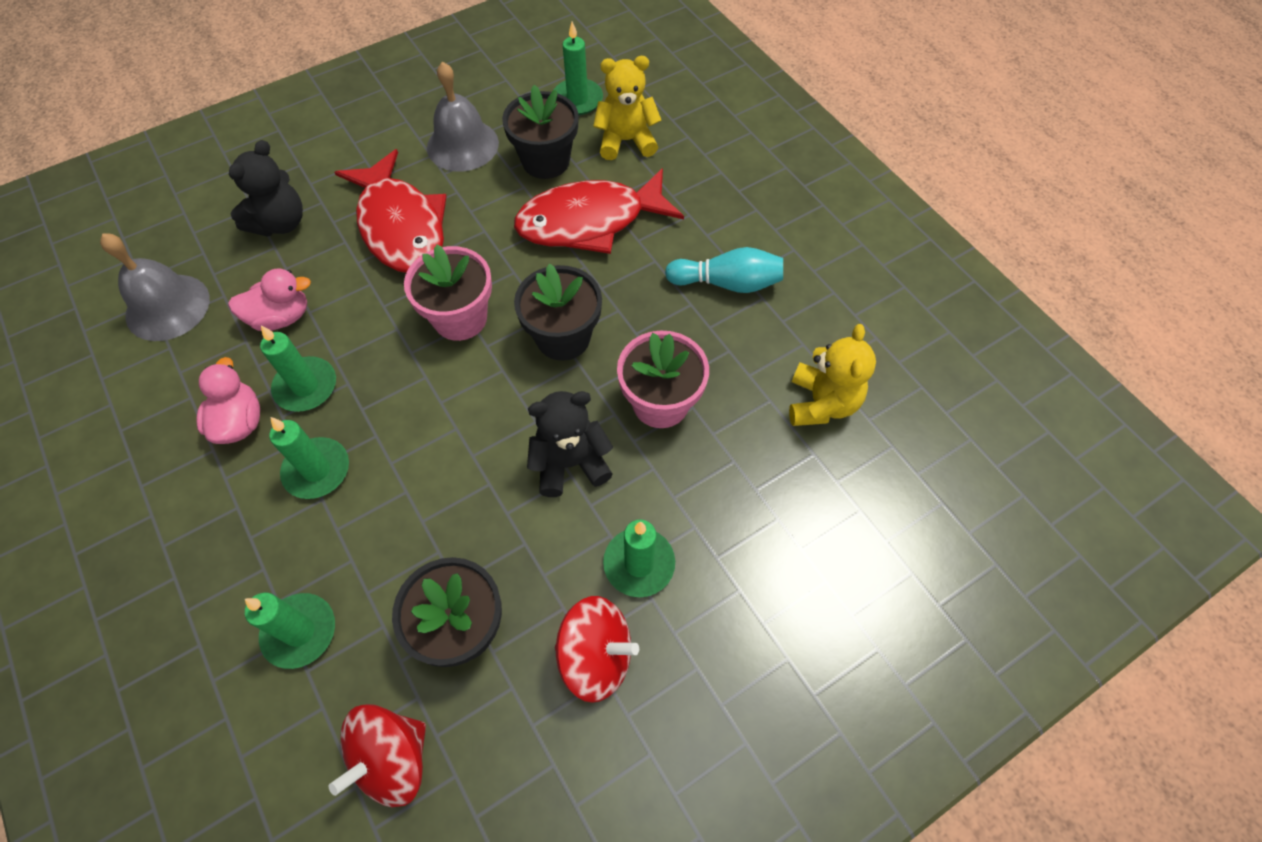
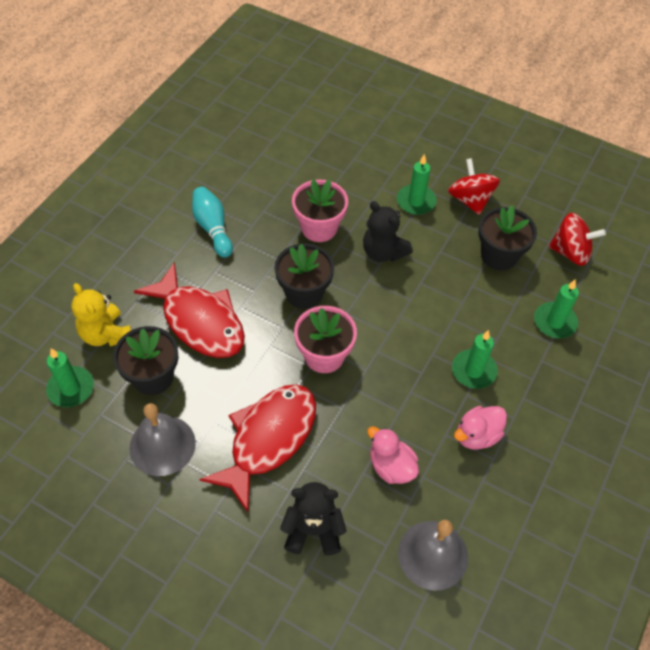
camera: 120 degrees left, 5 degrees down
green candle [260,325,336,412] -> none
yellow teddy bear [789,324,876,426] -> none

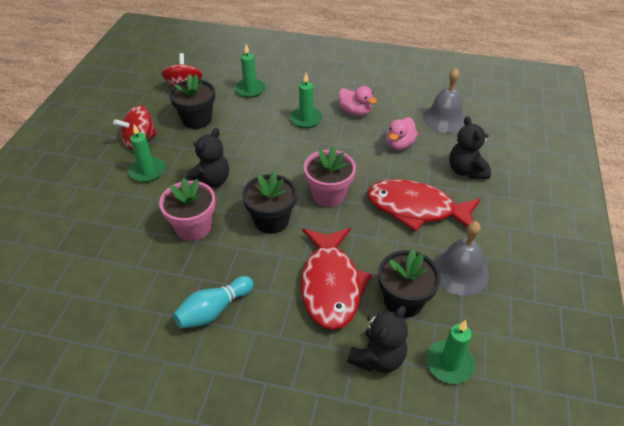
camera: 105 degrees left, 10 degrees down
yellow teddy bear [71,283,131,347] -> black teddy bear [347,306,408,373]
red fish [134,262,245,358] -> red fish turned 150 degrees clockwise [301,228,372,330]

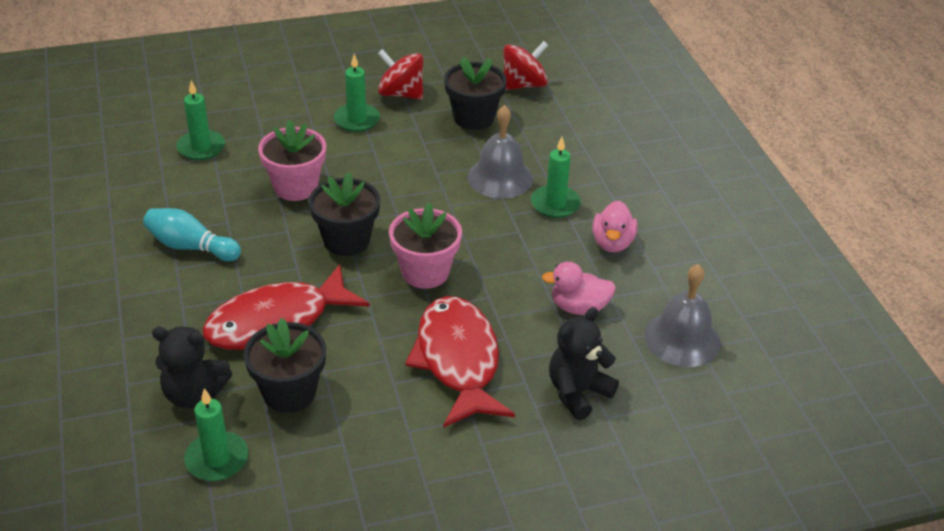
camera: 60 degrees right, 5 degrees down
black teddy bear [186,128,229,187] -> none
green candle [235,44,265,98] -> green candle moved to [177,81,225,160]
grey bell [433,221,489,296] -> grey bell moved to [468,105,533,199]

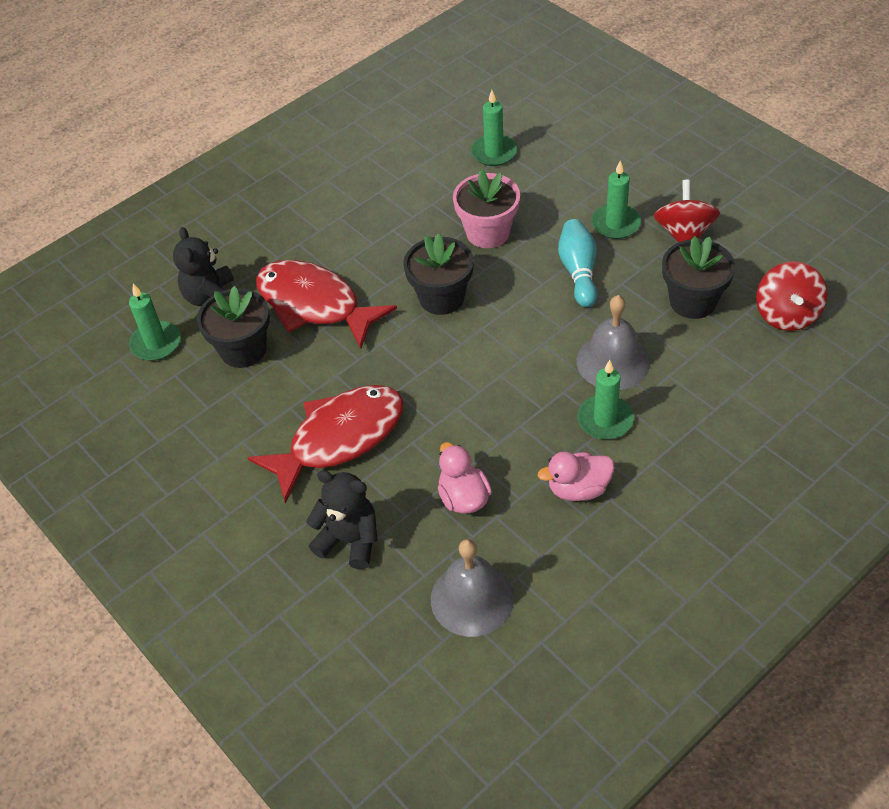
camera: 70 degrees right, 10 degrees up
turquoise bowling pin [143,208,241,261] -> turquoise bowling pin moved to [558,219,597,307]
pink flower pot [389,202,462,289] -> none
red spinning top [503,41,548,90] -> red spinning top turned 60 degrees clockwise [756,261,828,331]

